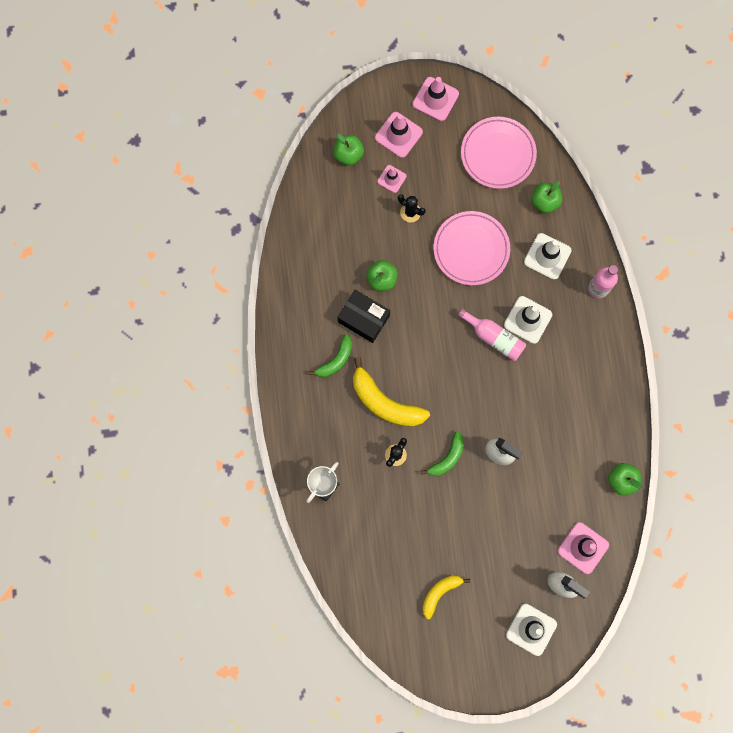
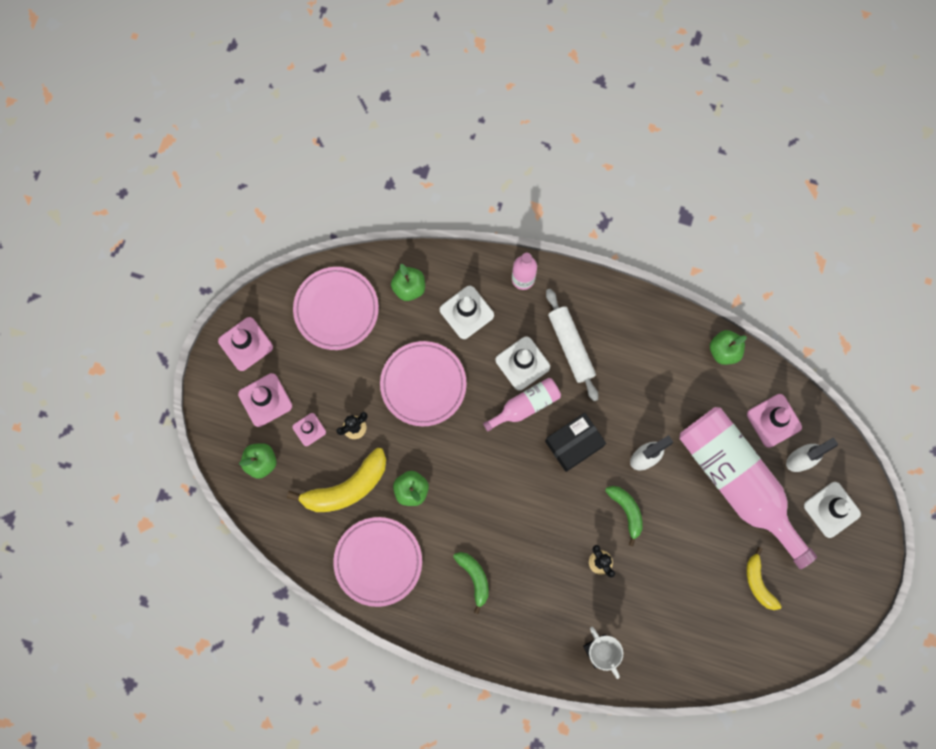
camera: 65 degrees left, 0 degrees up
black box [337,290,390,343] -> black box moved to [545,413,606,472]
yellow banana [353,357,430,427] -> yellow banana moved to [287,448,386,512]
none -> pink plate [333,517,422,607]
none -> white rolling pin [546,289,598,401]
none -> pink bottle [679,407,817,569]

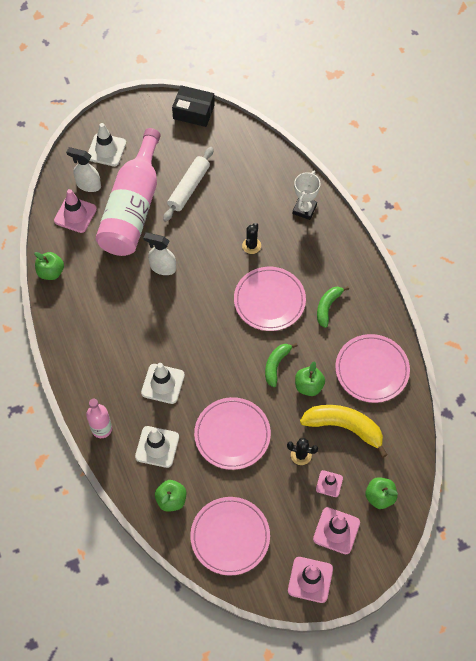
camera: 130 degrees left, 15 degrees down
pink bottle [483,378,561,432] -> none
black box [545,413,606,472] -> black box moved to [172,85,215,127]
white rolling pin [546,289,598,401] -> white rolling pin moved to [163,147,214,222]
green banana [605,486,643,546] -> green banana moved to [265,343,298,387]
yellow banana [746,547,782,610] -> none
none -> pink plate [234,267,306,331]

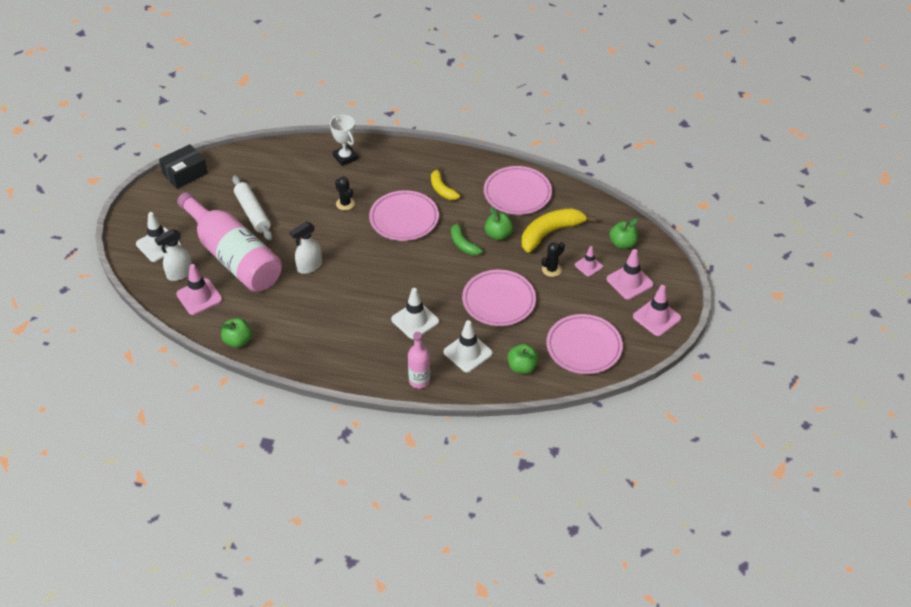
camera: 55 degrees left, 15 degrees down
green banana [317,286,349,328] -> yellow banana [431,166,460,200]

